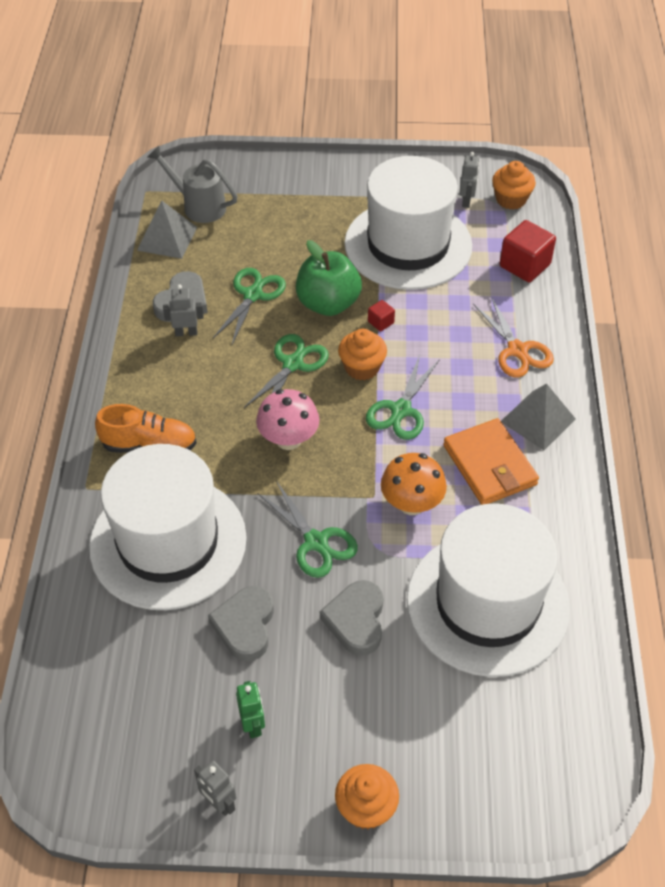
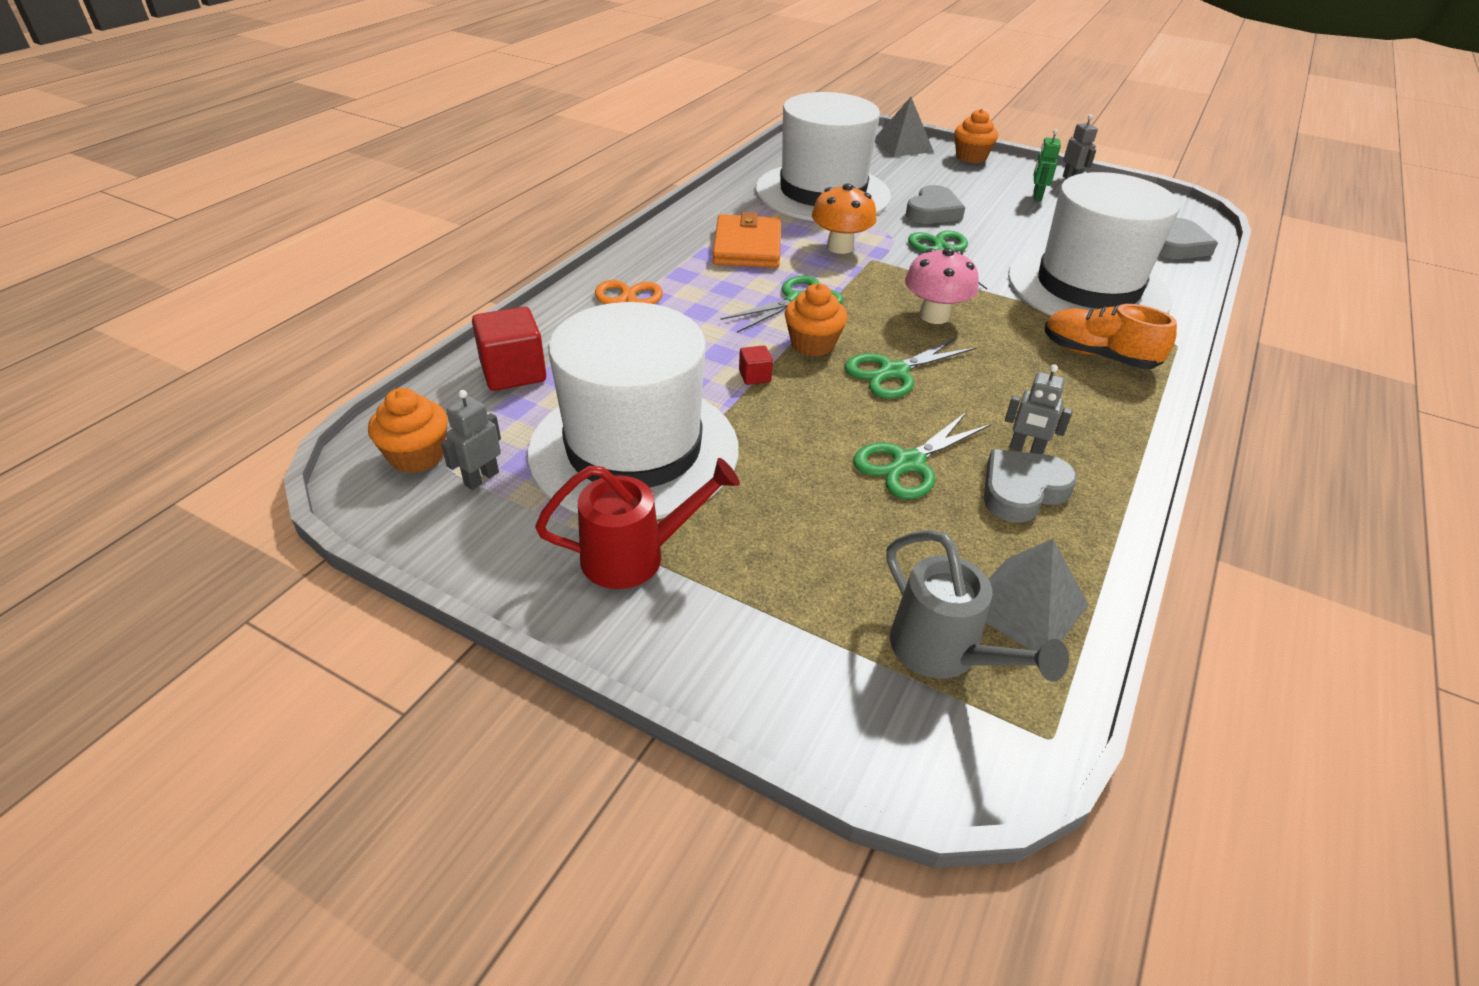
camera: 155 degrees left, 10 degrees down
grey heart [208,586,274,661] -> grey heart moved to [1159,218,1218,259]
green apple [296,240,362,316] -> none
grey pyramid [501,383,576,450] -> grey pyramid moved to [875,97,934,157]
none -> red watering can [535,458,740,589]

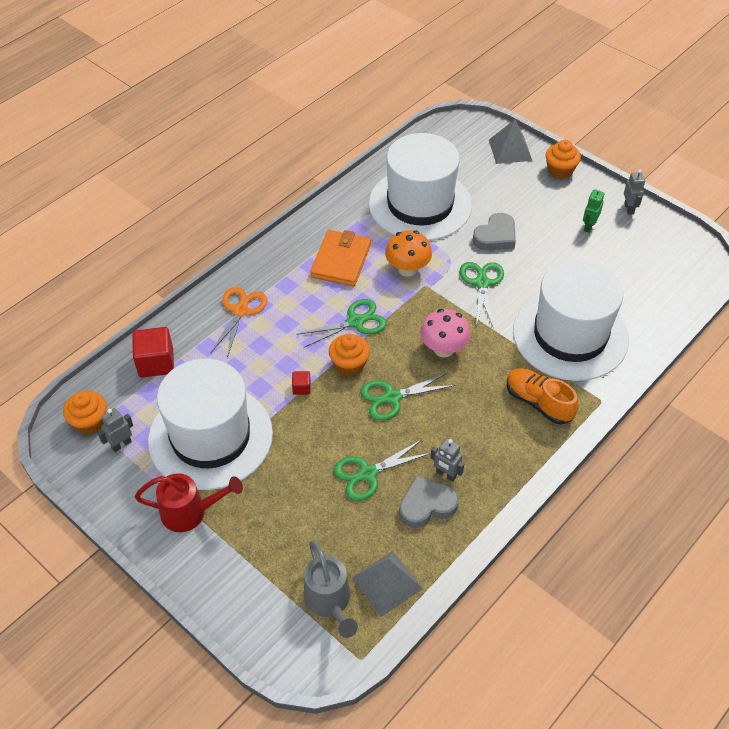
camera: 15 degrees right, 10 degrees up
grey heart [1159,218,1218,259] -> none

